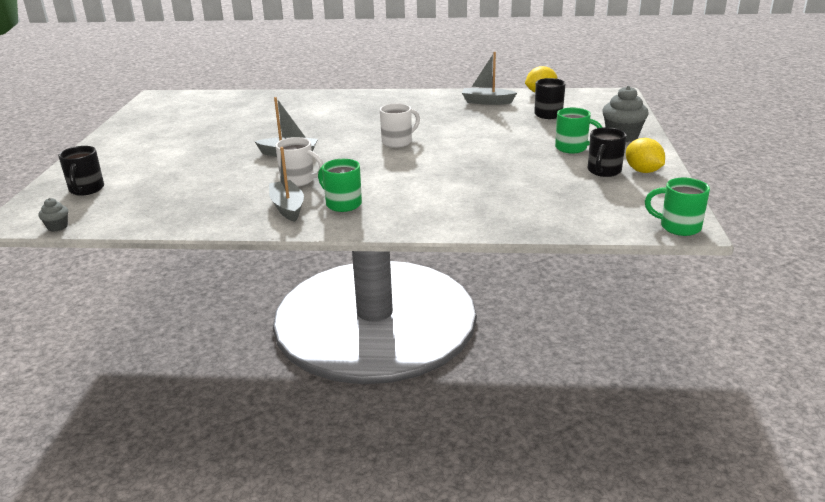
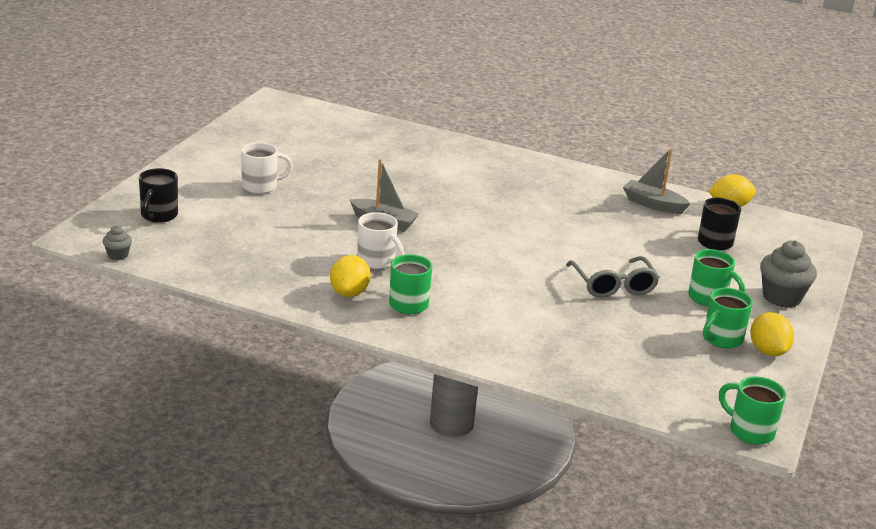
camera: 15 degrees right, 0 degrees up
grey boat [269,147,304,222] -> yellow lemon [330,255,371,297]
white mug [380,103,420,148] -> white mug moved to [241,142,293,194]
black mug [588,127,627,177] -> green mug [703,288,753,348]
none -> grey glasses [566,256,659,298]

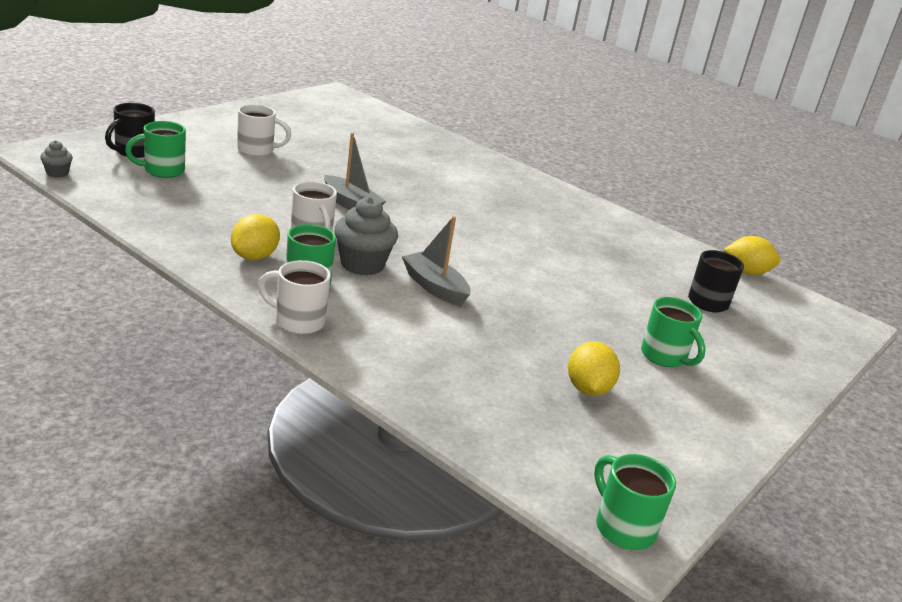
camera: 15 degrees right, 0 degrees up
grey glasses [566,256,659,298] -> none
grey boat [623,148,691,214] -> grey boat moved to [402,216,470,306]
green mug [703,288,753,348] -> green mug moved to [125,121,186,178]
yellow lemon [750,312,794,356] -> yellow lemon moved to [568,341,620,396]
grey cupcake [760,240,817,308] -> grey cupcake moved to [334,197,398,275]
none -> white mug [258,260,331,334]

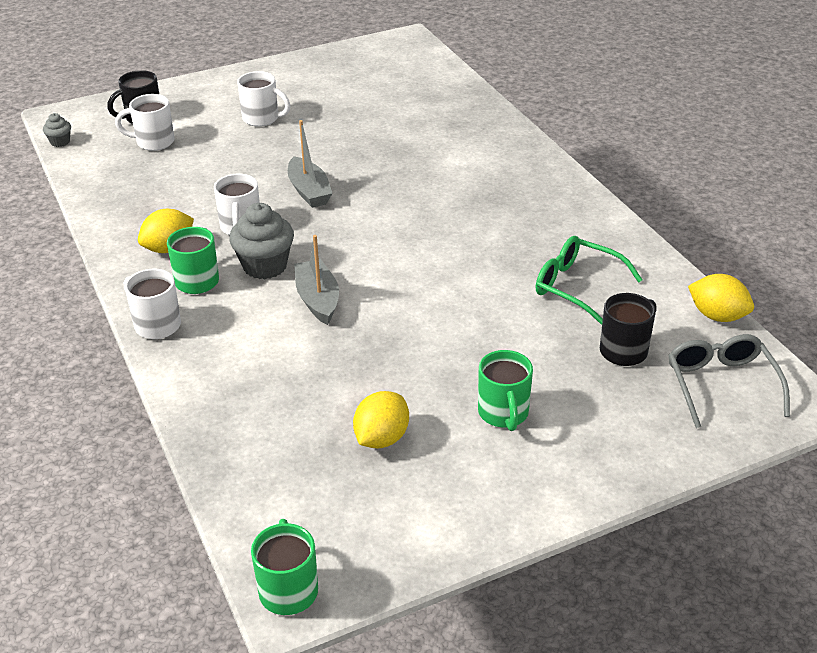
camera: 30 degrees right, 10 degrees up
green mug [125,121,186,178] -> white mug [115,94,174,151]
none -> green glasses [536,236,642,325]
none -> grey glasses [668,334,790,428]

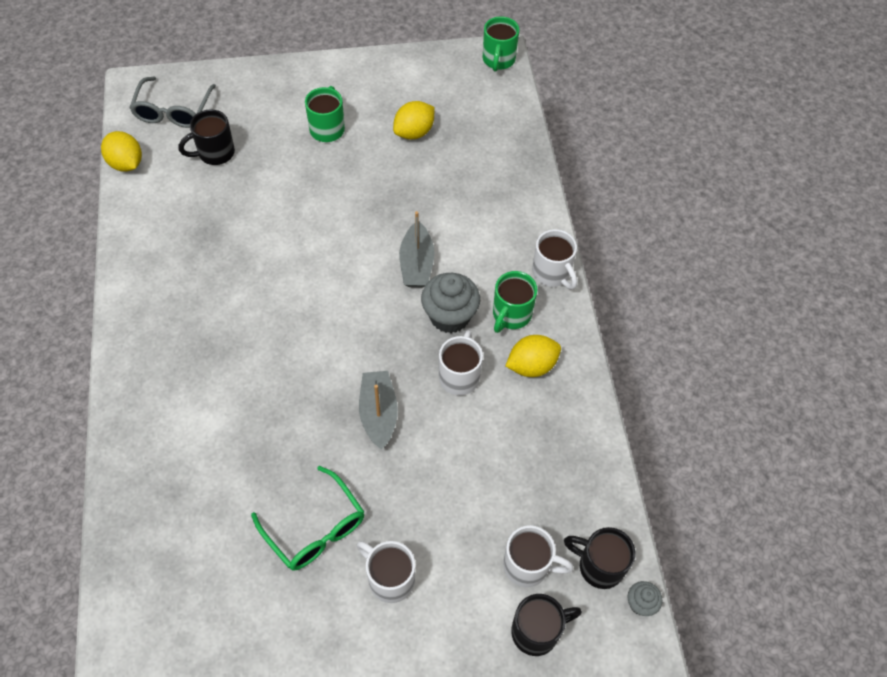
camera: 165 degrees left, 20 degrees up
green glasses [536,236,642,325] -> green glasses moved to [251,466,364,571]
none -> black mug [564,527,635,589]

